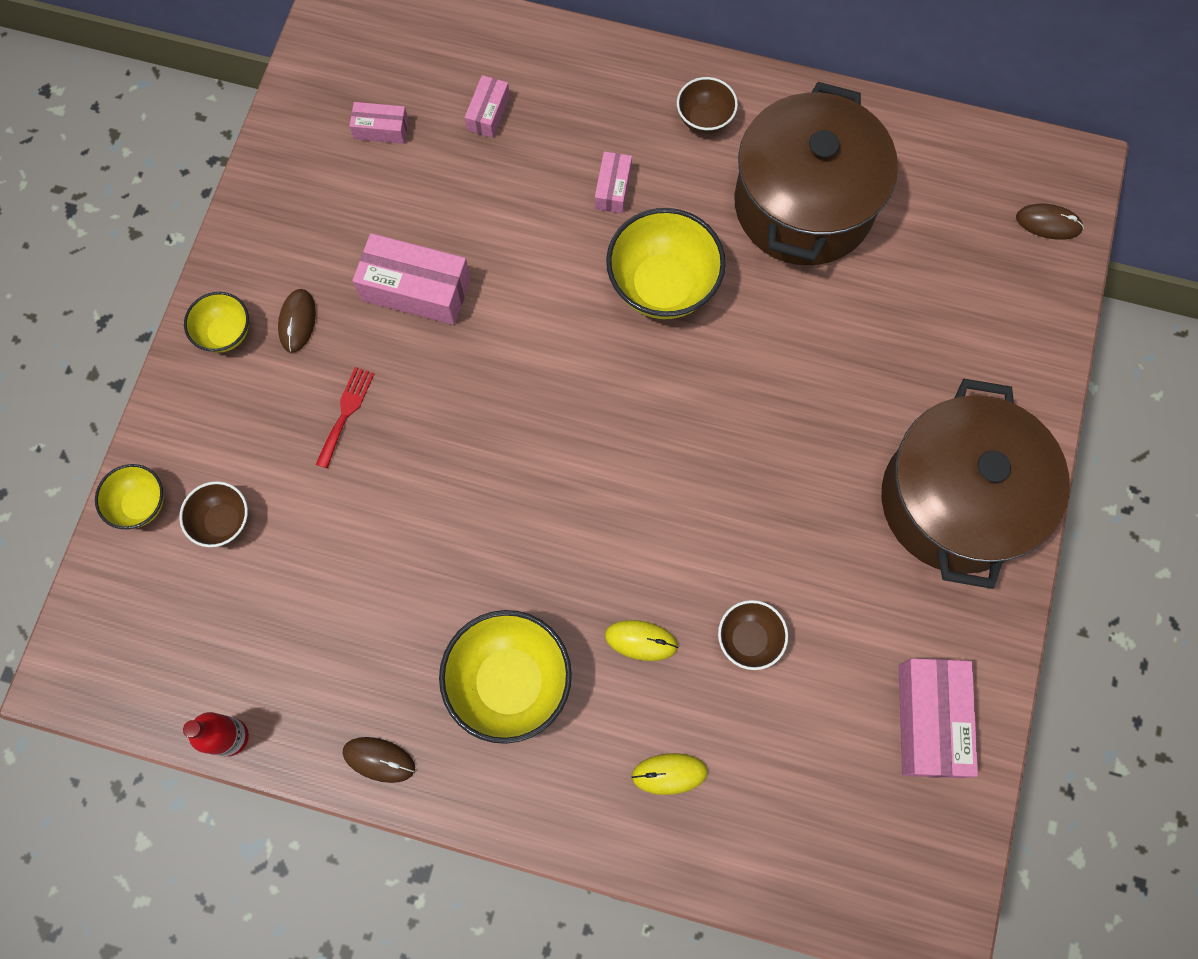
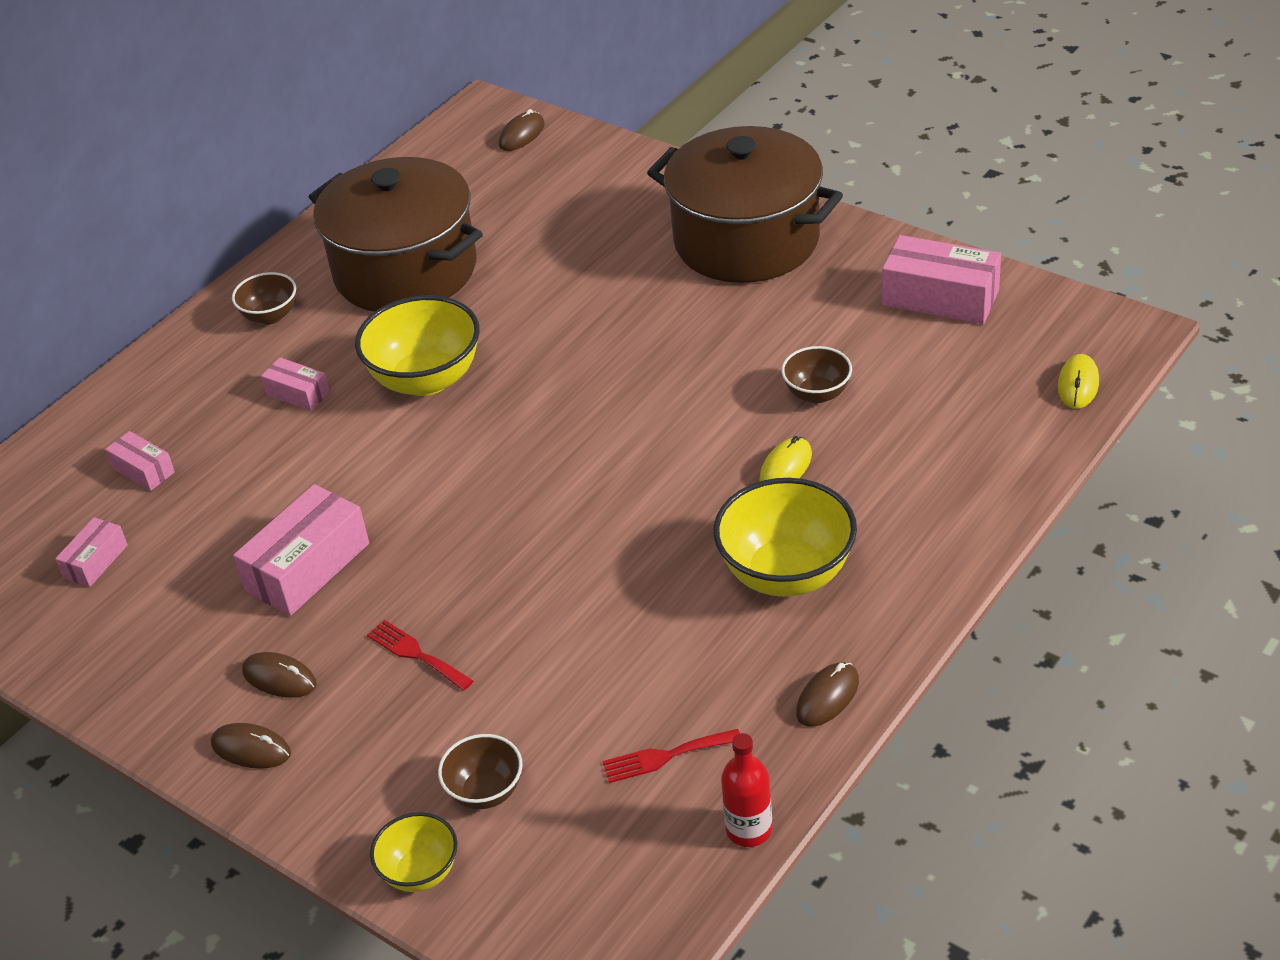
camera: 65 degrees left, 30 degrees down
yellow bowl [184,292,249,353] -> brown mouse [211,723,291,769]
yellow mouse [631,753,708,795] -> yellow mouse moved to [1058,354,1099,409]
none -> red fork [602,729,740,783]

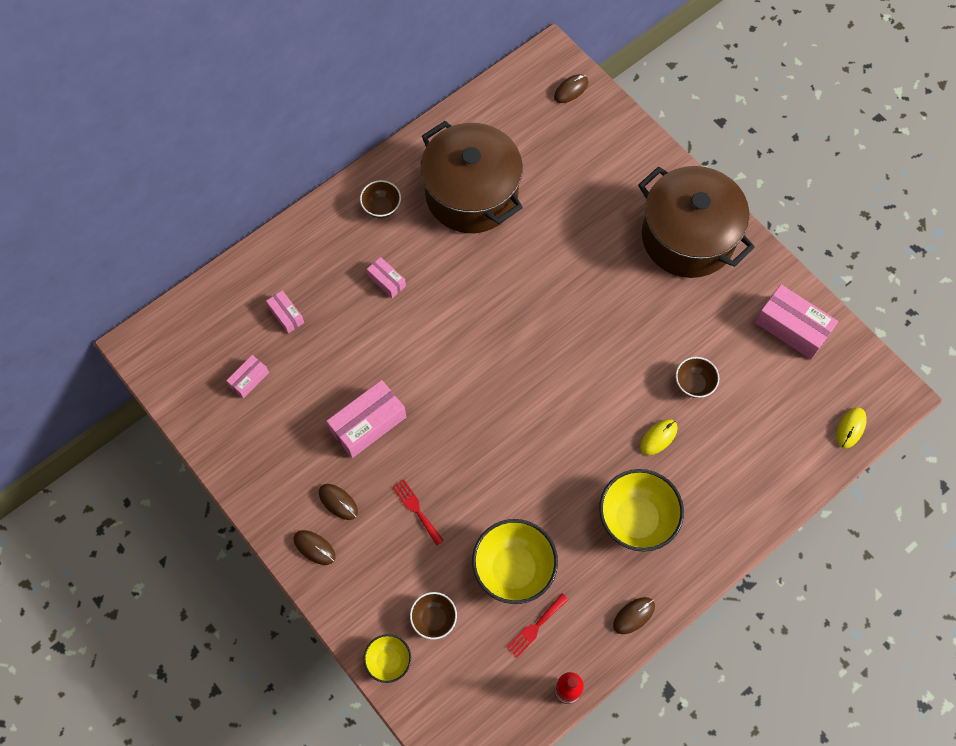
camera: 10 degrees right, 25 degrees up
yellow bowl [355,295,480,396] -> yellow bowl moved to [472,519,558,604]
red fork [602,729,740,783] -> red fork turned 45 degrees counterclockwise [506,593,569,658]

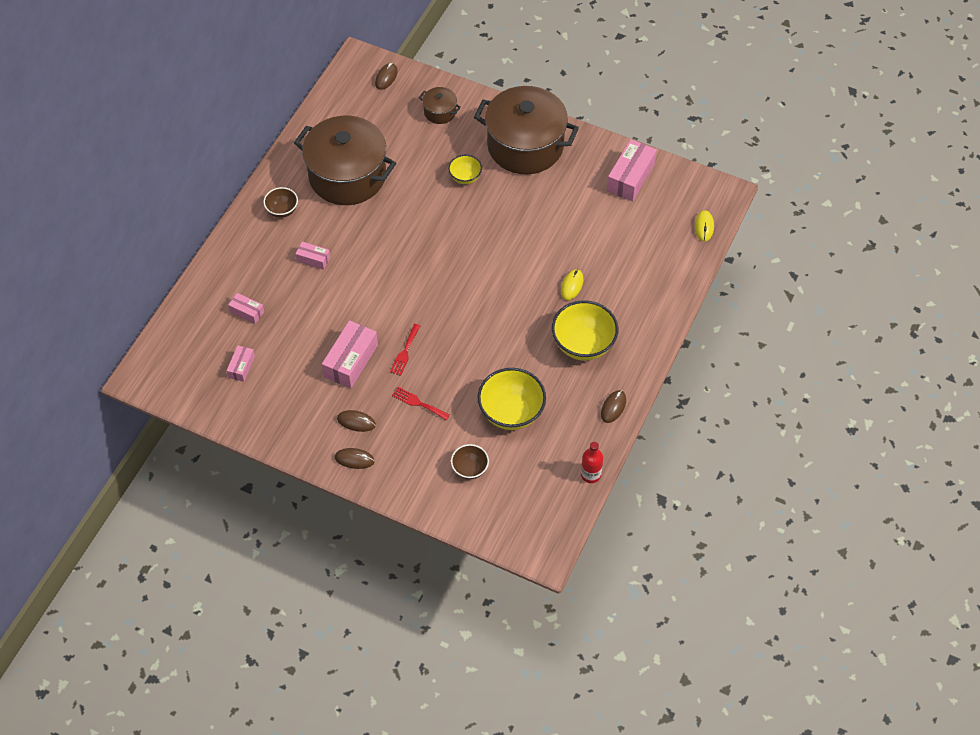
camera: 25 degrees left, 10 degrees down
yellow bowl [363,634,411,683] -> yellow bowl moved to [448,155,482,184]
red fork [506,593,569,658] -> red fork moved to [390,324,420,376]
brown bowl [676,357,719,398] -> none
pink box [755,284,838,359] -> pink box turned 75 degrees counterclockwise [607,139,657,201]
none -> brown pot [419,87,461,124]

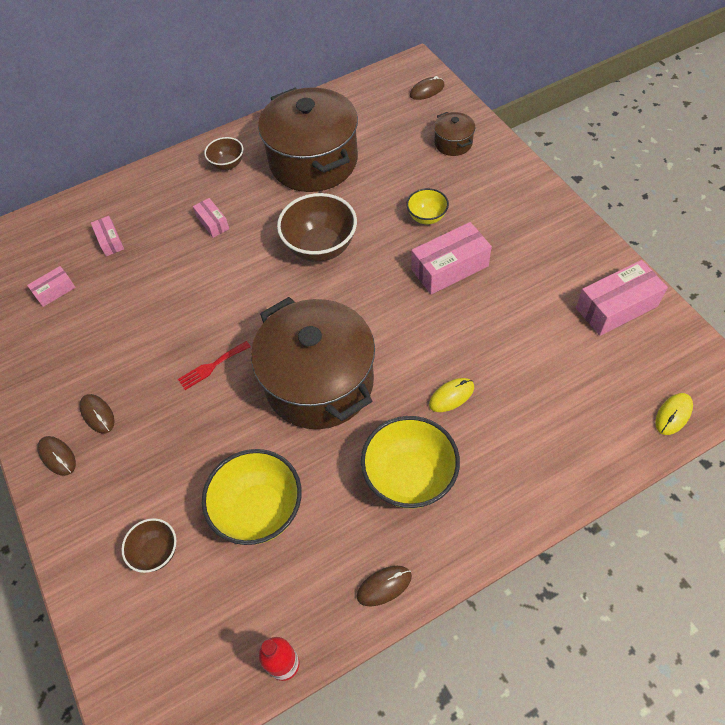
camera: 40 degrees right, 0 degrees up
pink box [322,320,378,389] -> pink box moved to [411,222,492,294]
red fork [392,387,450,420] -> none
brown pot [474,86,579,174] -> brown pot moved to [251,297,375,429]
none -> brown bowl [277,193,357,262]

